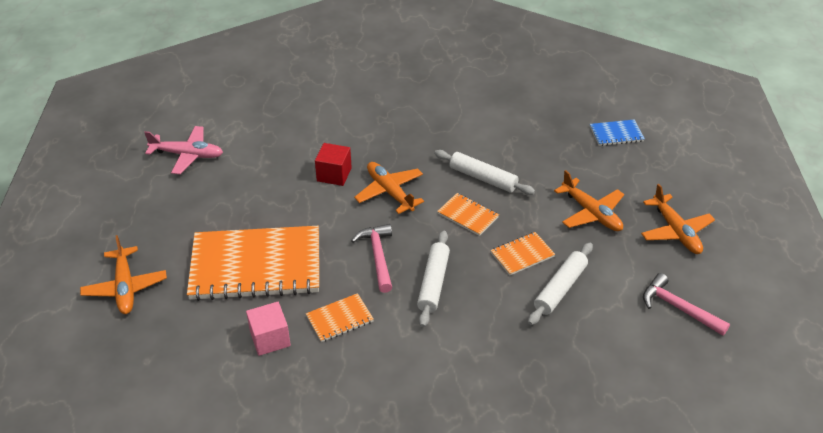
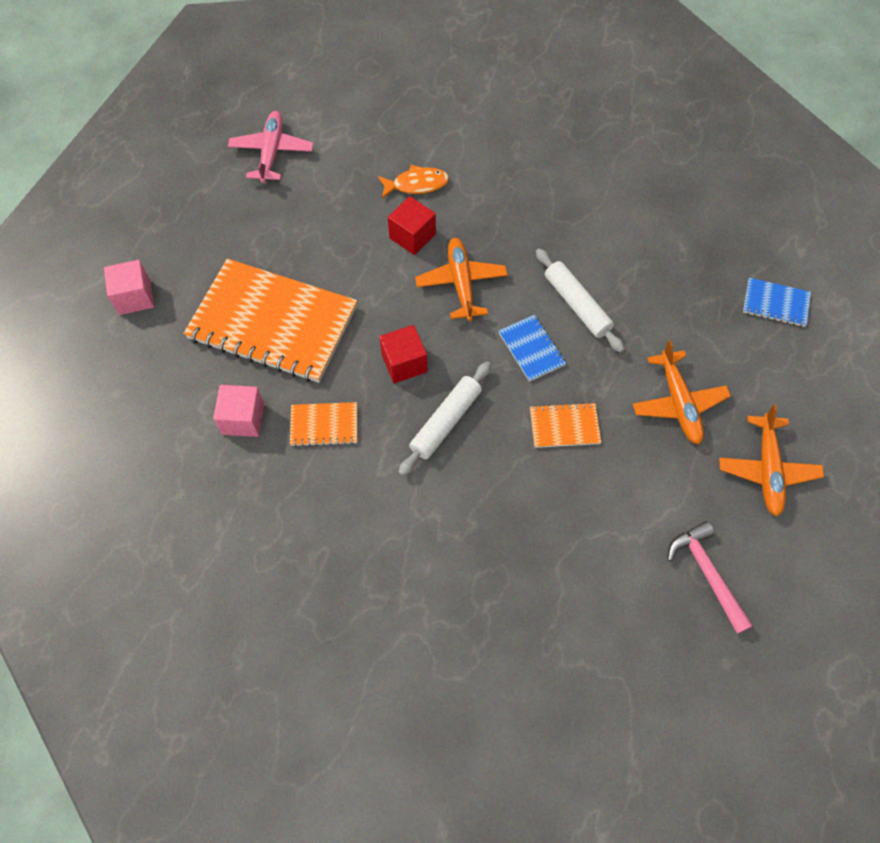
camera: 25 degrees right, 20 degrees up
orange plane [80,235,167,314] -> pink cube [104,260,154,315]
pink plane [144,126,223,174] -> pink plane turned 120 degrees counterclockwise [228,111,313,183]
pink hammer [351,224,392,293] -> red cube [379,325,427,383]
orange notebook [437,193,499,236] -> blue notebook [499,315,566,382]
white rolling pin [528,243,593,325] -> none
none -> orange fish [378,165,449,198]

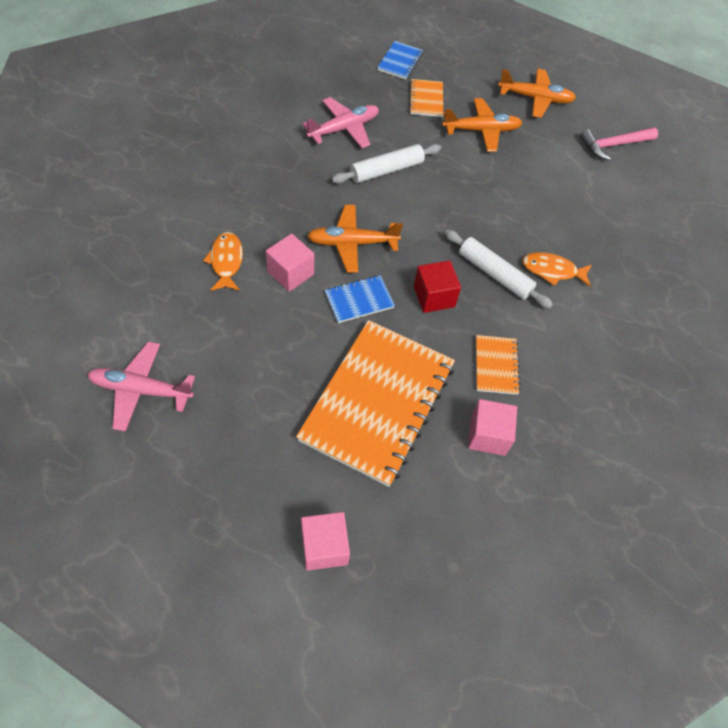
camera: 90 degrees left, 5 degrees down
red cube [388,196,436,255] -> pink cube [266,233,314,292]
blue notebook [499,315,566,382] -> blue notebook moved to [325,275,395,323]
orange notebook [530,402,601,448] -> orange notebook moved to [409,79,443,117]
none -> pink plane [302,97,379,148]
none -> orange fish [522,252,592,287]

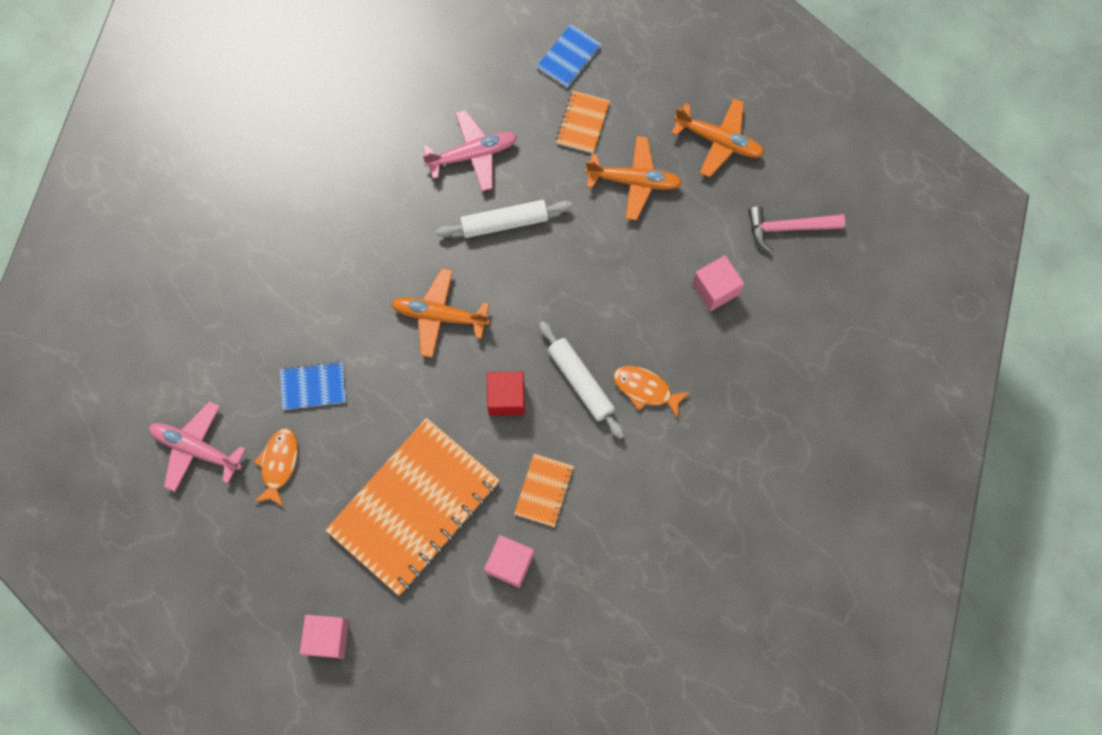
camera: 20 degrees right, 15 degrees up
orange fish [203,232,243,291] -> orange fish moved to [254,428,298,507]
pink cube [266,233,314,292] -> pink cube moved to [692,255,744,311]
blue notebook [325,275,395,323] -> blue notebook moved to [280,361,346,410]

